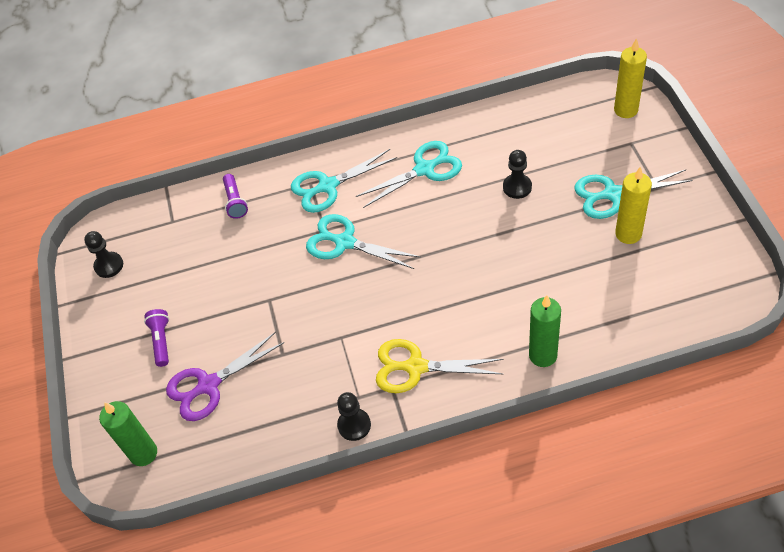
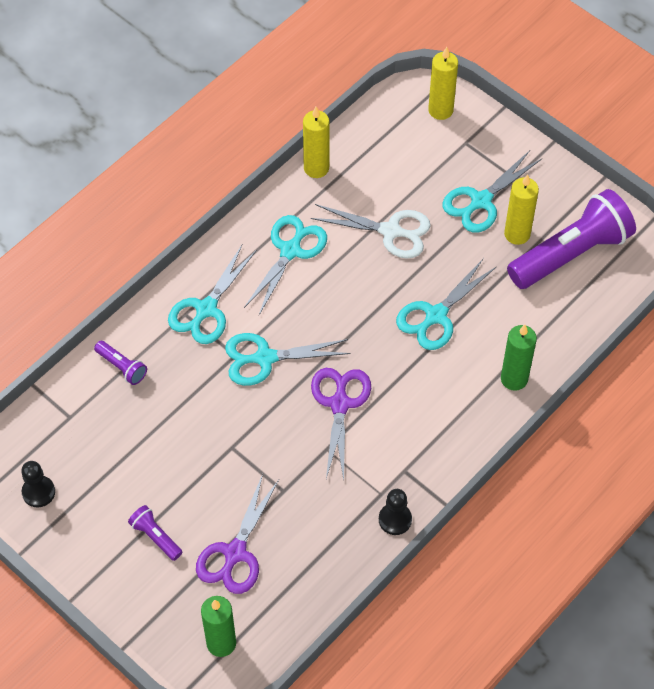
camera: 40 degrees left, 5 degrees up
yellow scissors [376,339,503,393] -> none
black pawn [503,150,532,199] -> white scissors [311,204,431,259]
none -> yellow candle [303,107,329,178]
none -> purple scissors [311,368,371,480]
none -> turquoise scissors [396,258,497,350]
none -> purple flashlight [507,189,636,289]

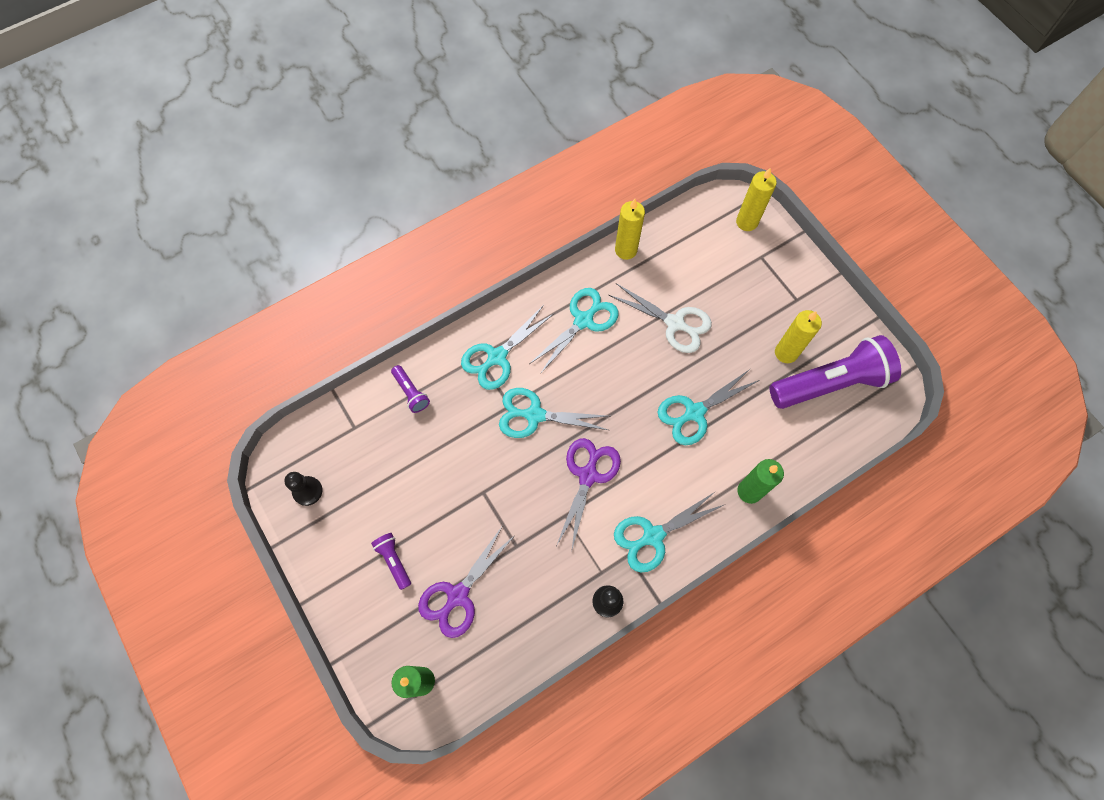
camera: 15 degrees right, 10 degrees up
turquoise scissors [443,150,542,232] -> turquoise scissors moved to [614,491,724,572]

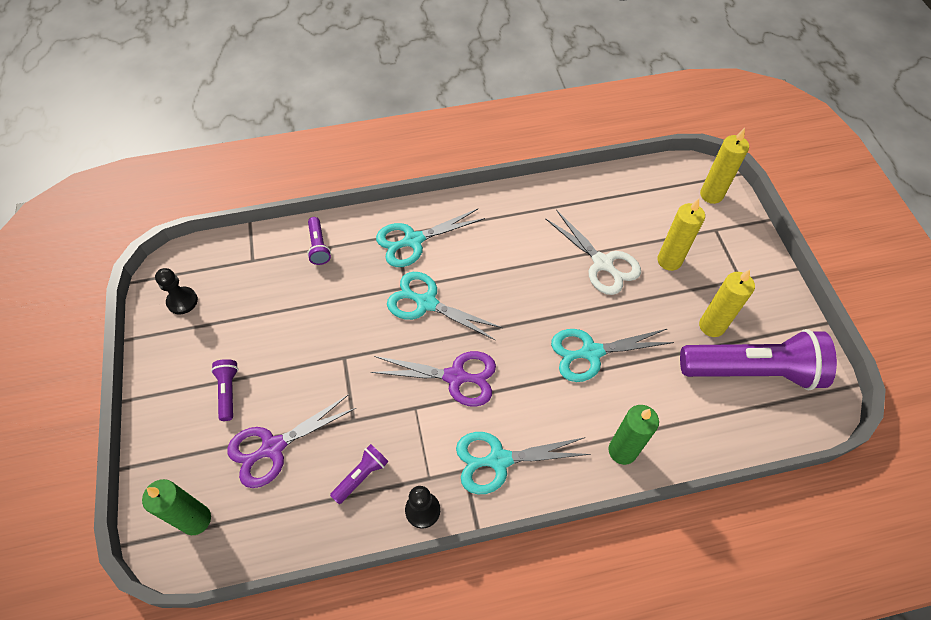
camera: 20 degrees right, 10 degrees down
turquoise scissors [529,288,619,374] -> none
purple scissors [557,438,621,549] -> purple scissors turned 60 degrees clockwise [371,351,496,407]
yellow candle [615,199,645,260] -> yellow candle moved to [657,199,705,271]
none -> purple flashlight [330,444,389,504]

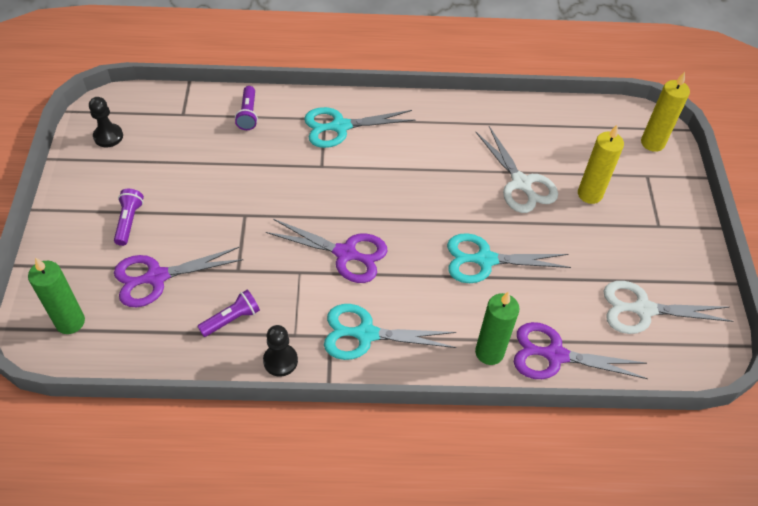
camera: 10 degrees right, 5 degrees down
turquoise scissors [387,272,503,340] -> none
purple flashlight [680,329,837,390] -> white scissors [604,281,734,334]
yellow candle [699,270,755,337] -> none
none -> purple scissors [514,322,648,379]

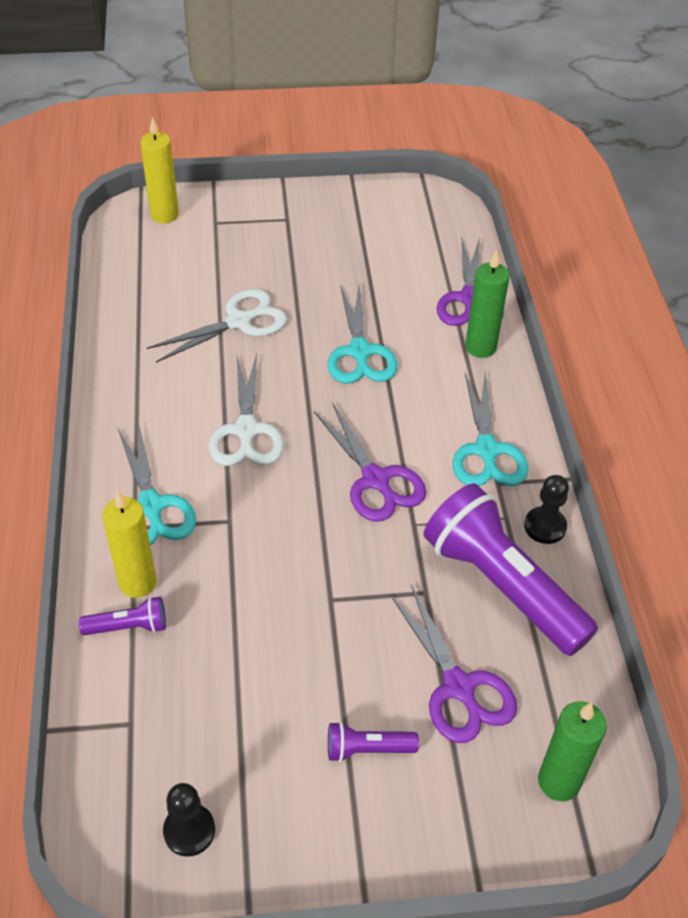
camera: 95 degrees left, 5 degrees down
purple flashlight [197,290,260,337] -> purple flashlight [424,483,598,656], size x2.33
purple scissors [266,219,387,283] -> purple scissors turned 135 degrees clockwise [314,402,427,522]
yellow candle [578,125,624,204] -> yellow candle moved to [102,490,157,598]
white scissors [604,281,734,334] -> white scissors moved to [209,353,284,466]

